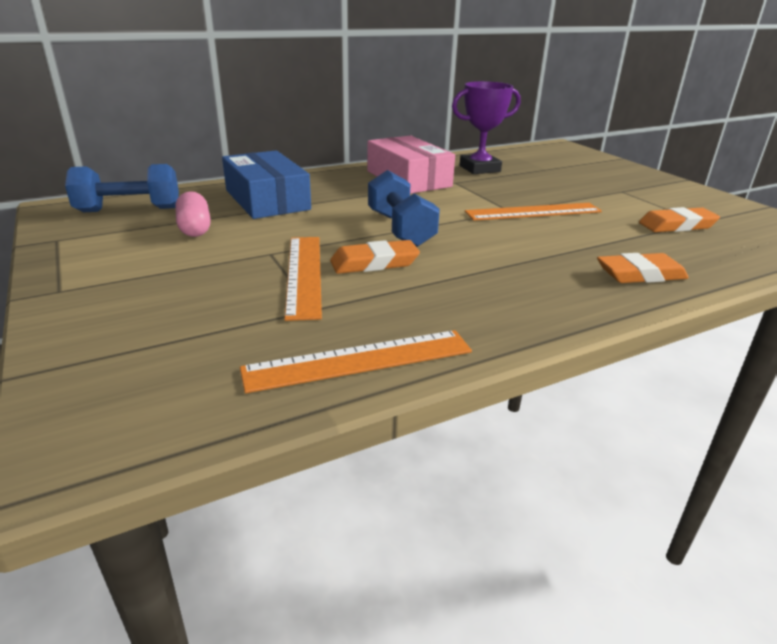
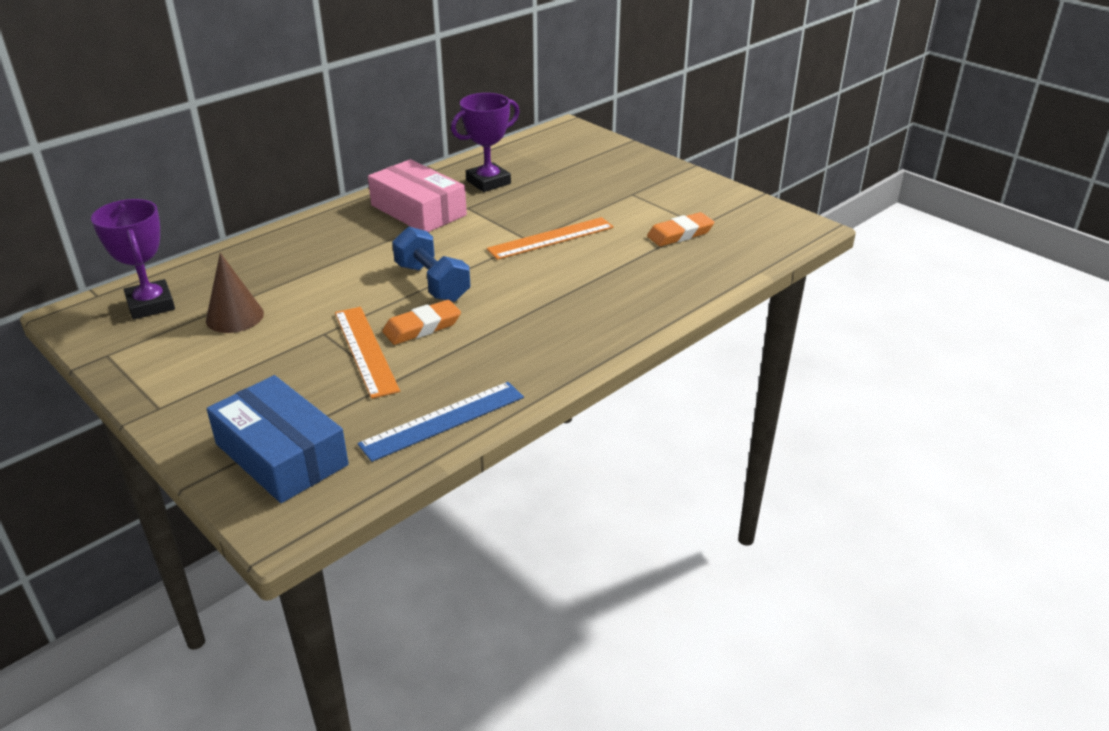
camera: 15 degrees left, 5 degrees up
blue dumbbell [65,164,179,212] -> purple trophy [91,199,175,319]
pink capsule [175,191,211,237] -> brown cone [206,253,264,333]
blue box [222,150,311,219] -> blue box moved to [207,375,349,503]
orange ruler [240,330,472,393] -> blue ruler [357,382,524,462]
orange eraser [597,253,689,283] -> none

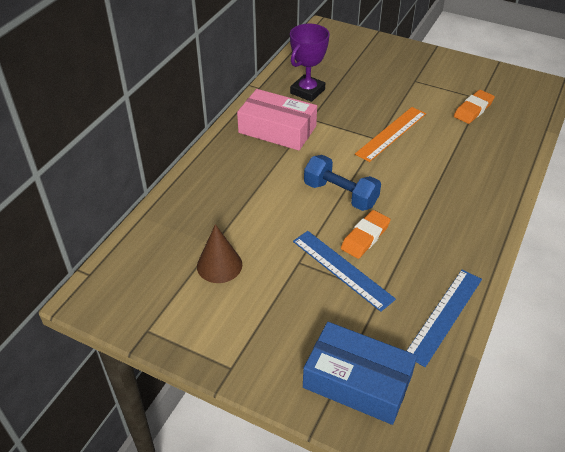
camera: 20 degrees left, 10 degrees up
purple trophy [91,199,175,319] -> none
orange ruler [335,307,400,399] -> blue ruler [293,231,396,312]

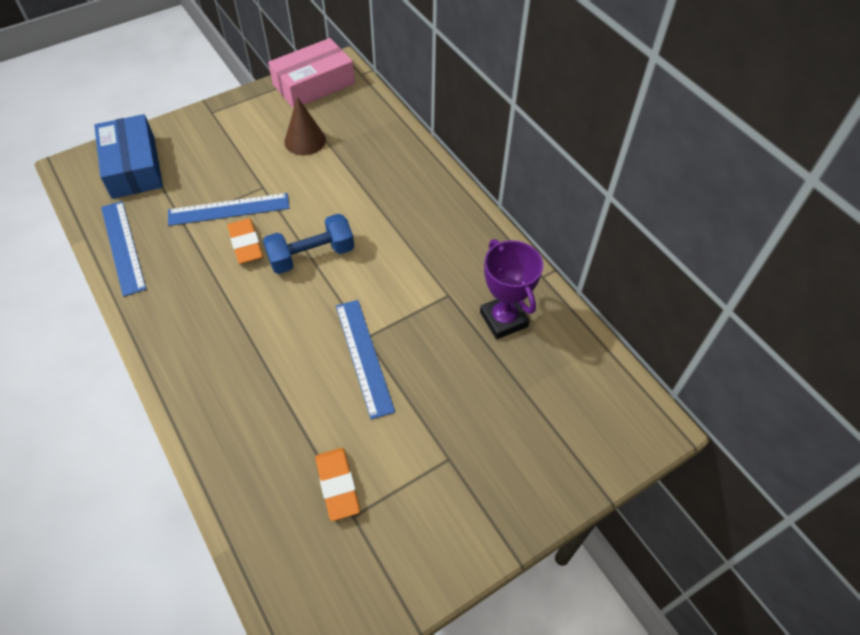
camera: 120 degrees right, 10 degrees up
pink box [237,89,317,151] -> pink box moved to [268,38,355,109]
blue box [303,322,417,425] -> blue box turned 75 degrees counterclockwise [94,114,163,199]
orange ruler [355,107,426,162] -> blue ruler [336,300,395,419]

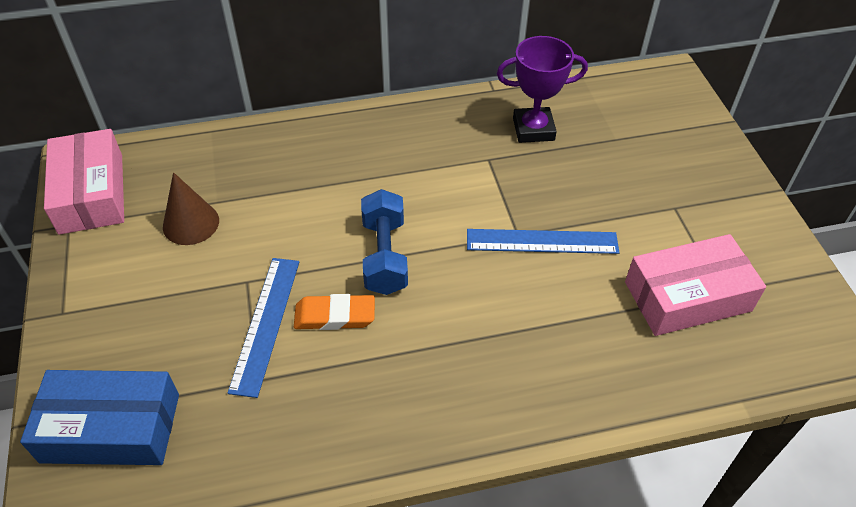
camera: 70 degrees left, 5 degrees down
blue ruler [101,201,146,297] -> none
orange eraser [315,448,360,521] -> pink box [625,234,766,336]

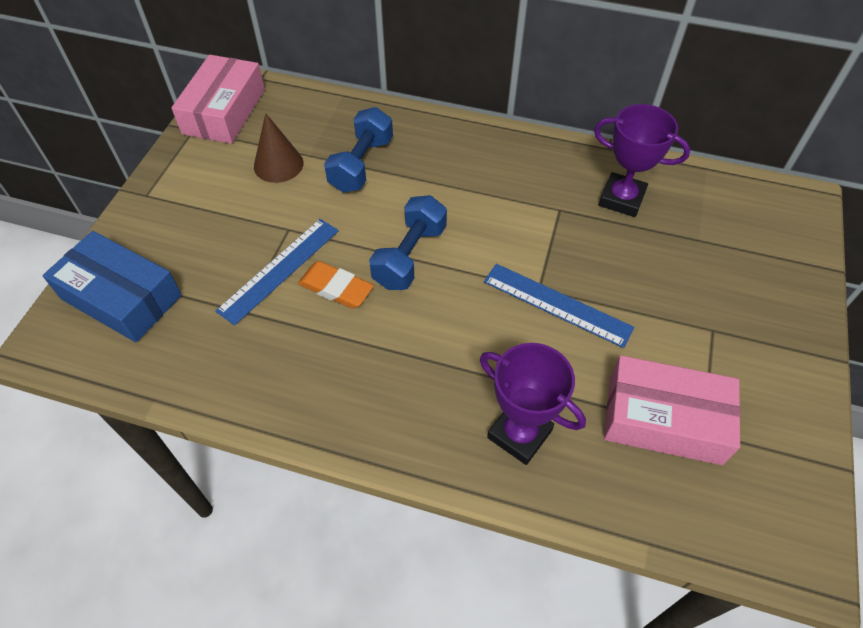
camera: 30 degrees right, 5 degrees up
none -> blue dumbbell [324,107,393,193]
none -> purple trophy [480,343,586,465]

